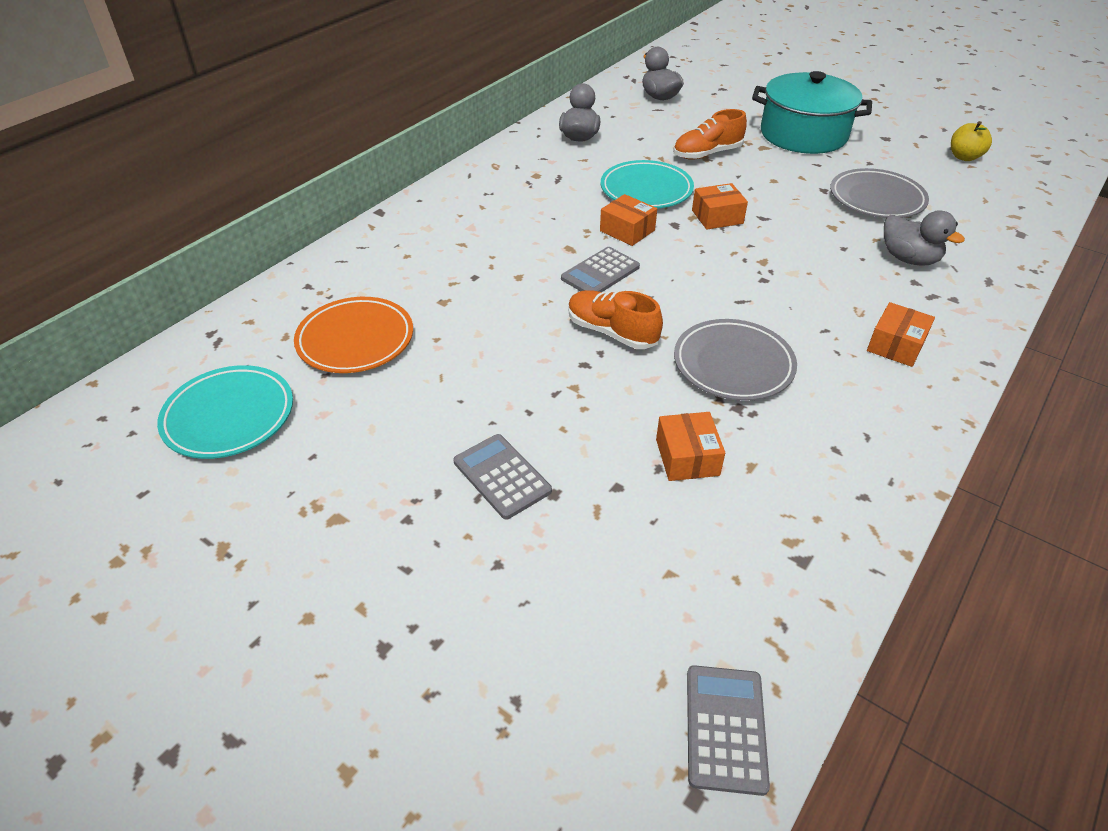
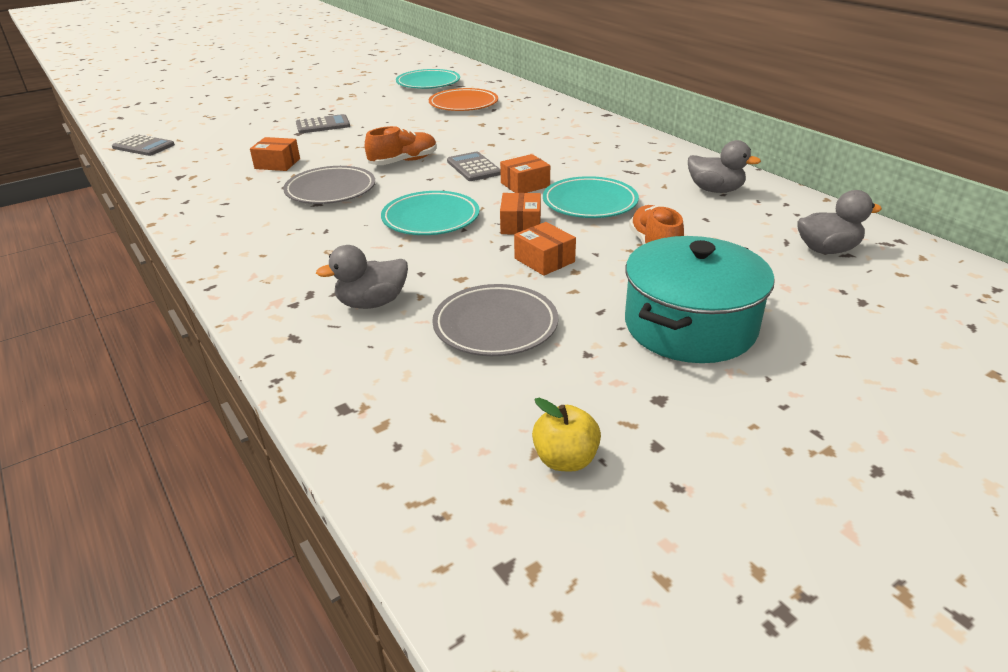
camera: 110 degrees right, 10 degrees down
orange box [867,302,935,367] -> orange box moved to [514,222,576,276]
none -> turquoise plate [381,191,480,235]

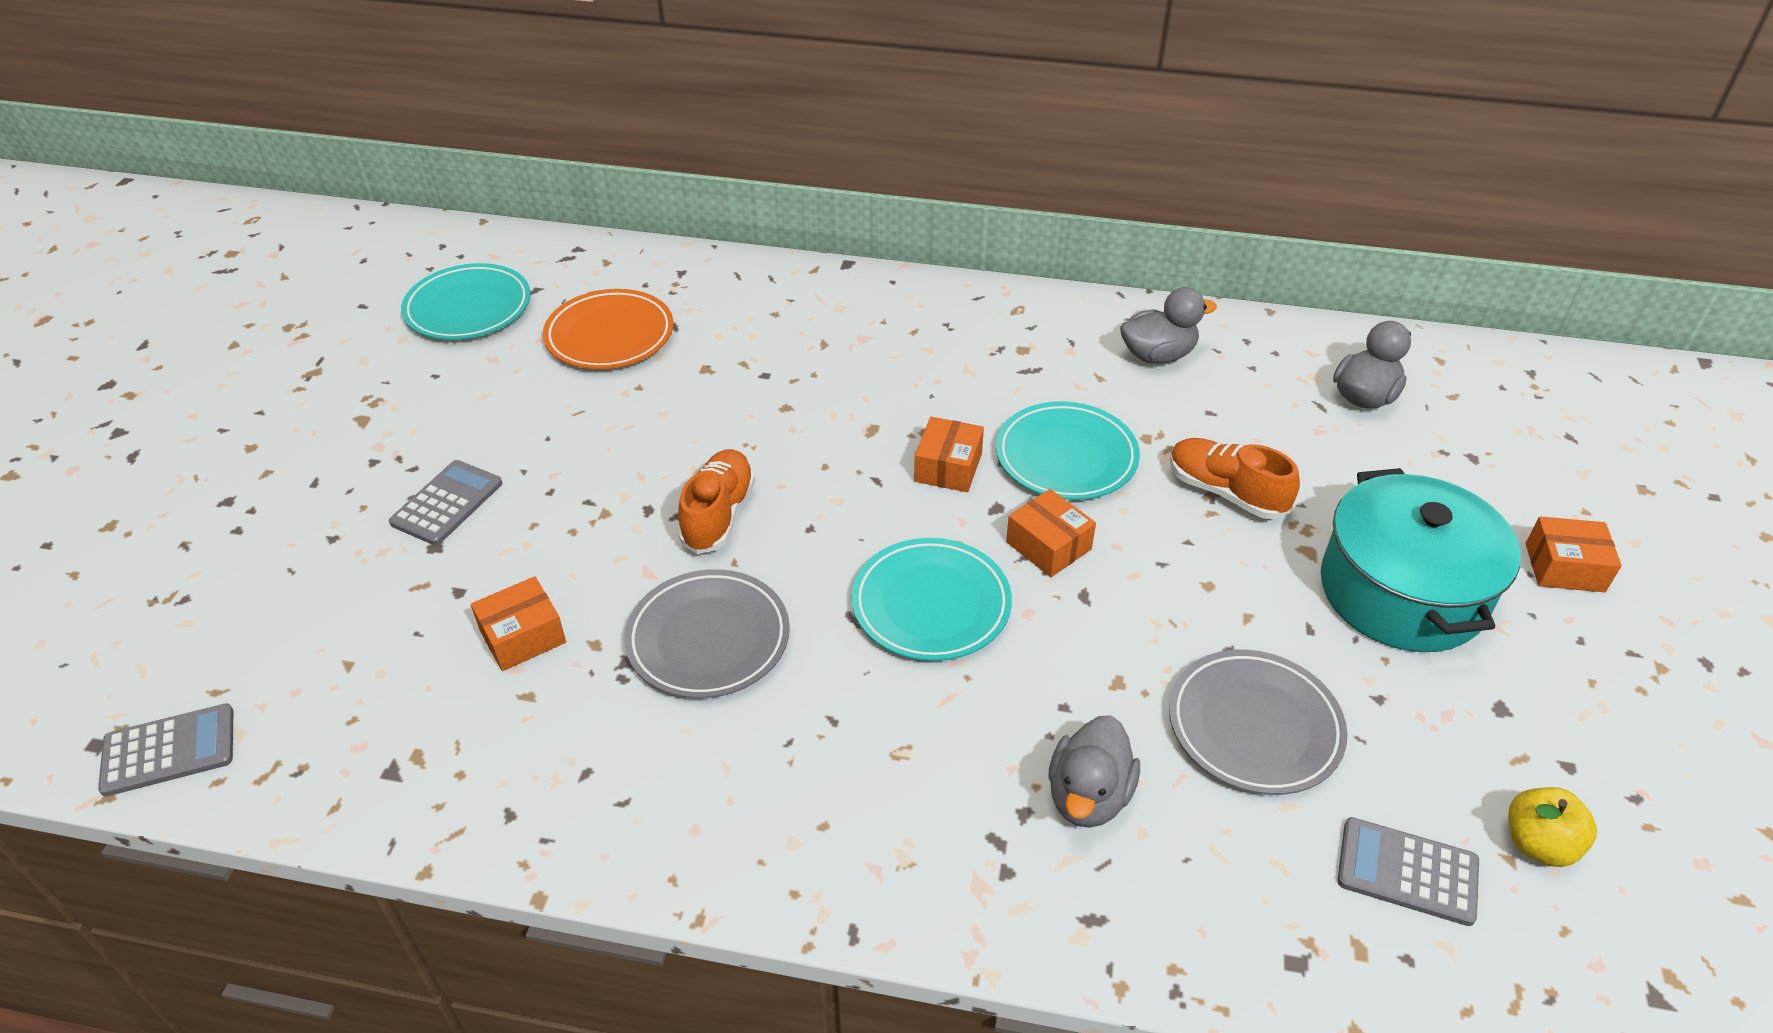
camera: 45 degrees left, 10 degrees up
grey calculator [447,152,501,181] -> grey calculator moved to [1337,817,1479,926]
orange box [514,222,576,276] -> orange box moved to [1526,516,1622,592]

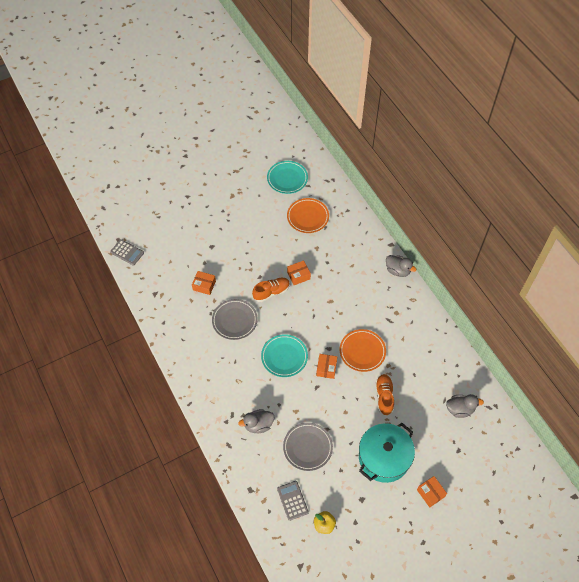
camera: 50 degrees right, 15 degrees up
grey calculator [389,460,502,545] -> none
orange box [914,417,984,492] -> orange box moved to [287,260,311,285]
turquoise plate [996,401,1140,500] -> orange plate [340,329,386,372]
grey duck [1120,287,1217,364] -> grey duck moved to [386,255,416,277]

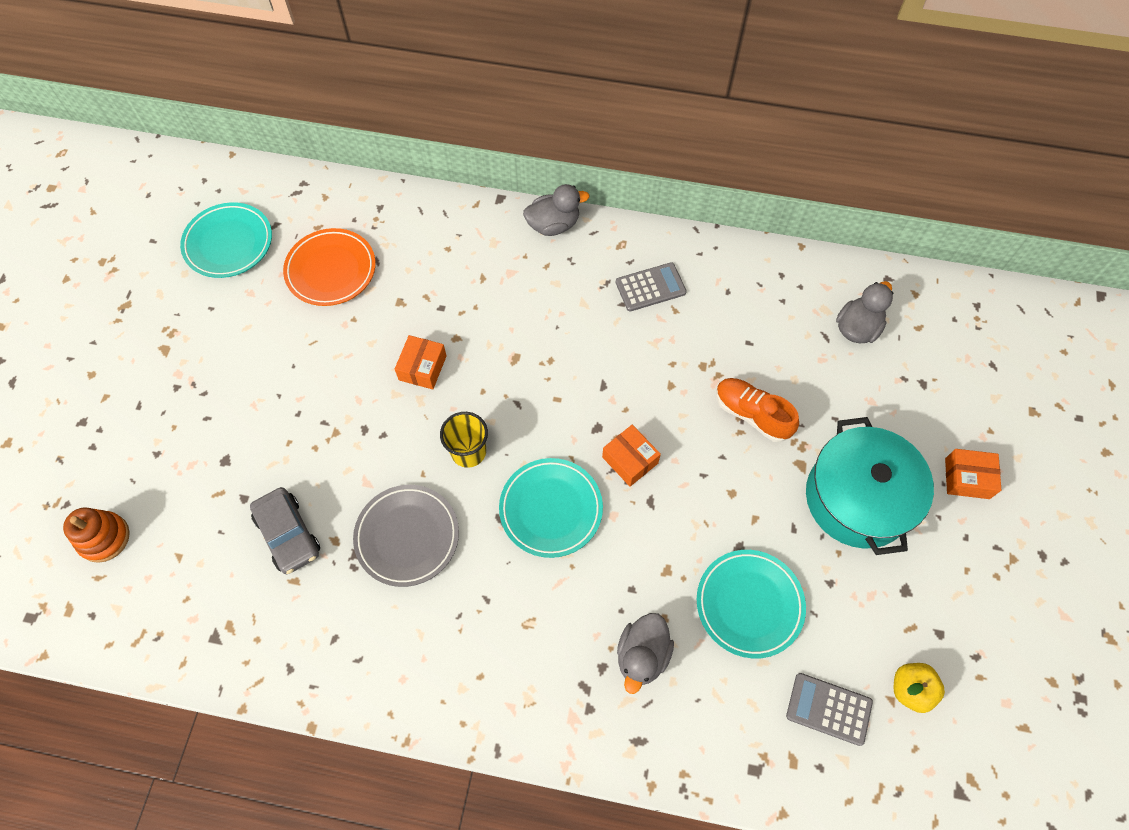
camera: 50 degrees left, 5 degrees up
grey calculator [110,239,144,266] -> grey calculator moved to [616,262,687,311]
orange box [192,271,216,295] -> grey car [250,487,320,574]
orange shoe [252,278,290,302] -> none
grey plate [283,423,333,471] -> turquoise plate [697,550,806,659]
orange plate [340,329,386,372] -> none
none -> orange stacking toy [63,507,130,563]
none -> yellow cup [440,412,488,468]

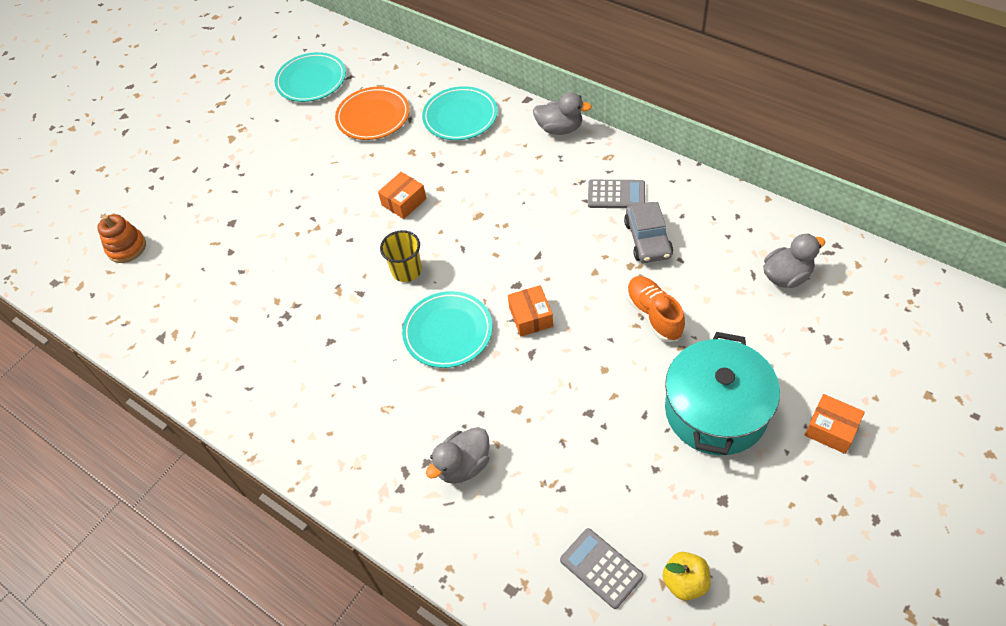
camera: 30 degrees right, 10 degrees down
grey car [250,487,320,574] -> grey car moved to [624,202,673,263]
grey plate [353,485,459,587] -> none
turquoise plate [697,550,806,659] -> turquoise plate moved to [422,86,498,140]

